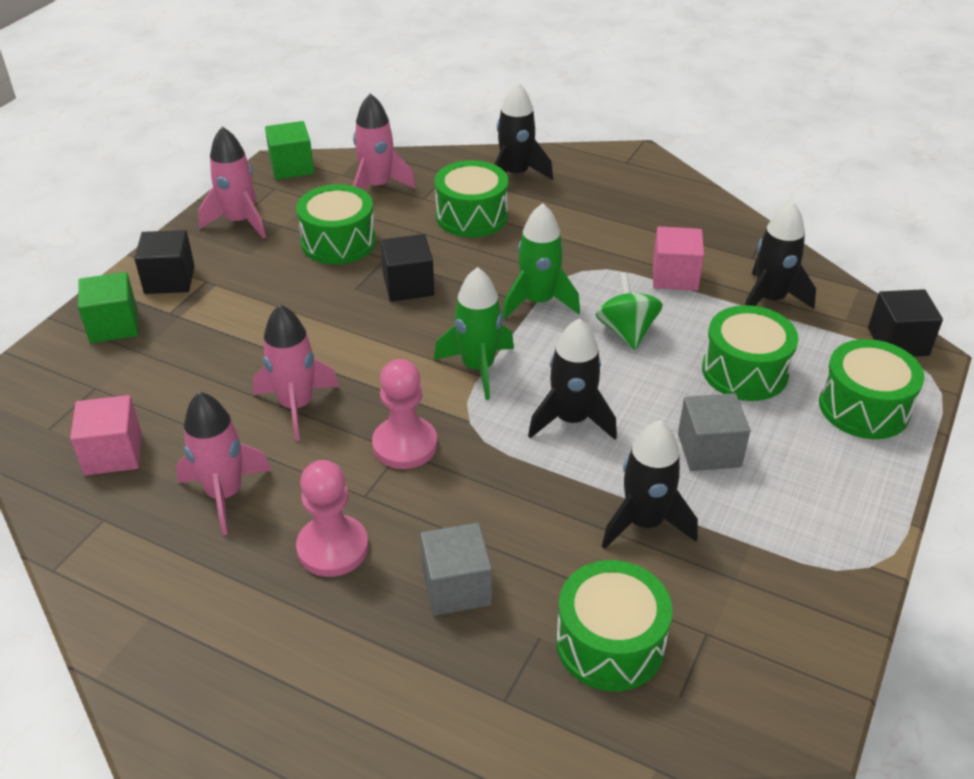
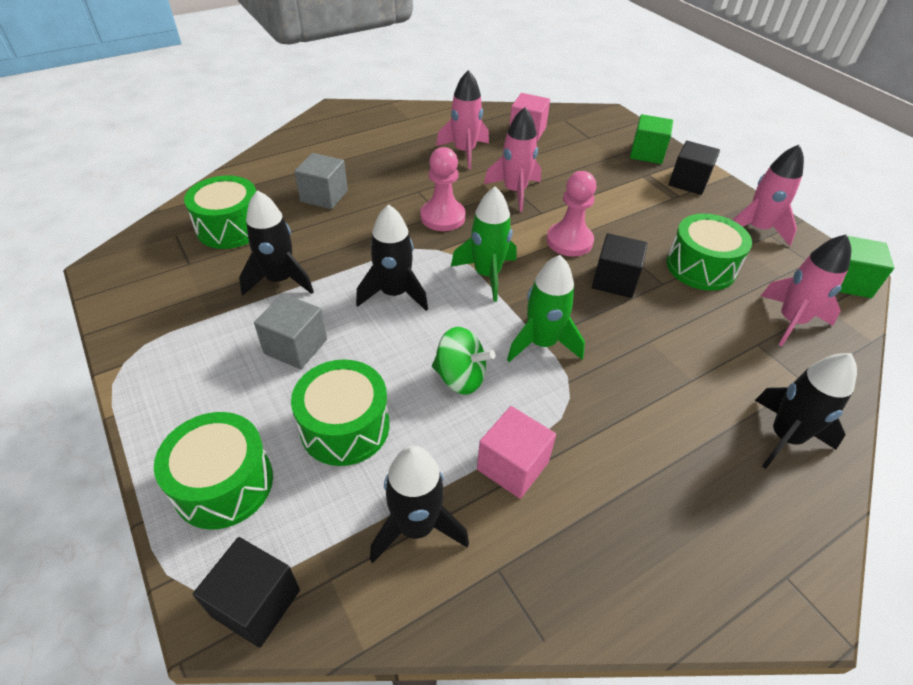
camera: 120 degrees right, 5 degrees up
pink pawn [296,460,368,577] -> pink pawn moved to [547,171,597,257]
green drum [435,160,508,237] -> none

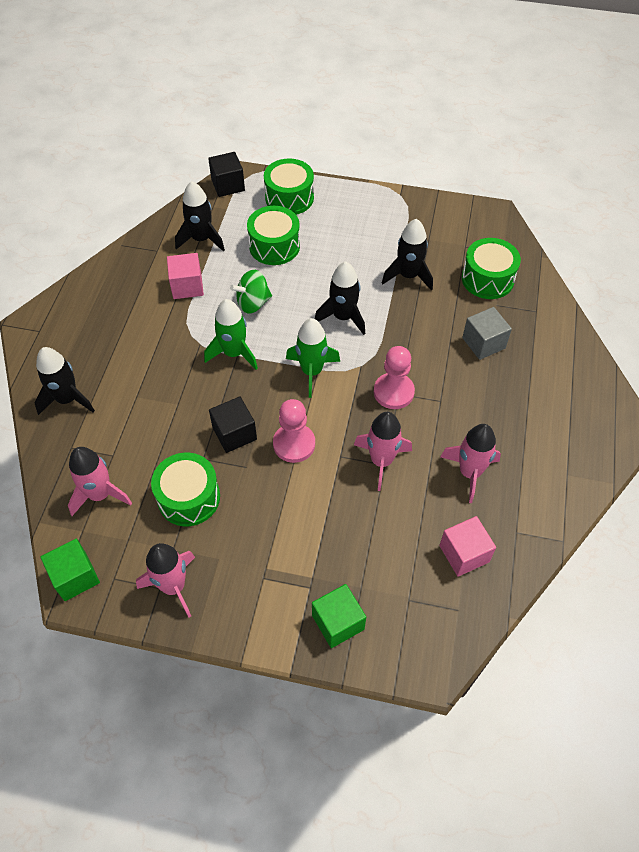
camera: 135 degrees right, 10 degrees up
grey cube [254,293,327,369] -> none
black cube [669,141,720,195] -> none

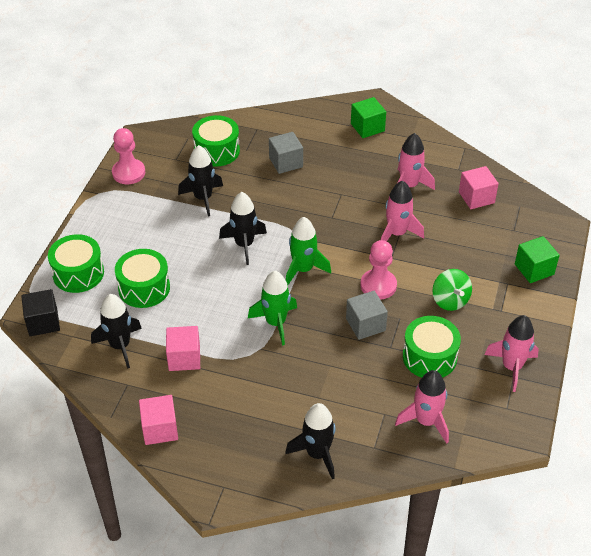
camera: 85 degrees left, 10 degrees down
green cube [41,538,100,601] -> green cube moved to [351,97,386,138]
black cube [209,397,257,453] -> grey cube [346,291,388,340]
green spinning top [230,270,272,313] -> green spinning top moved to [433,269,472,311]
pink pawn [374,346,415,409] -> pink pawn moved to [112,128,145,184]
none -> pink cube [139,395,178,445]

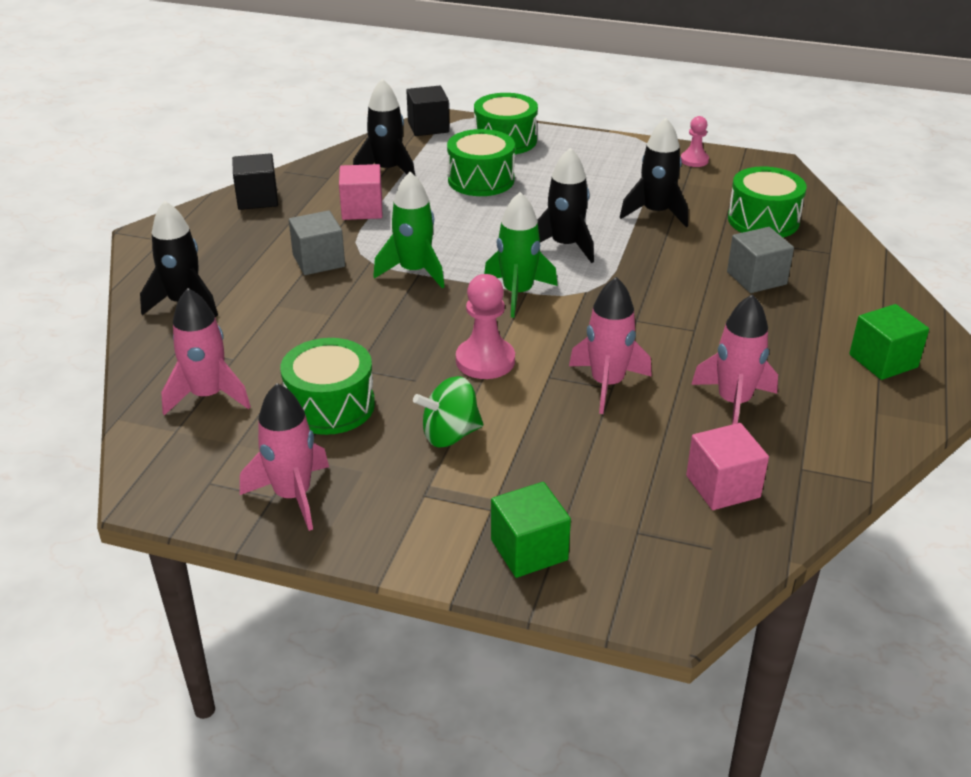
camera: 90 degrees right, 10 degrees down
pink pawn [112,128,145,184] -> pink pawn [681,116,709,167], size x0.61
pink cube [139,395,178,445] -> black cube [232,153,278,210]
grey cube [346,291,388,340] -> grey cube moved to [289,210,345,275]

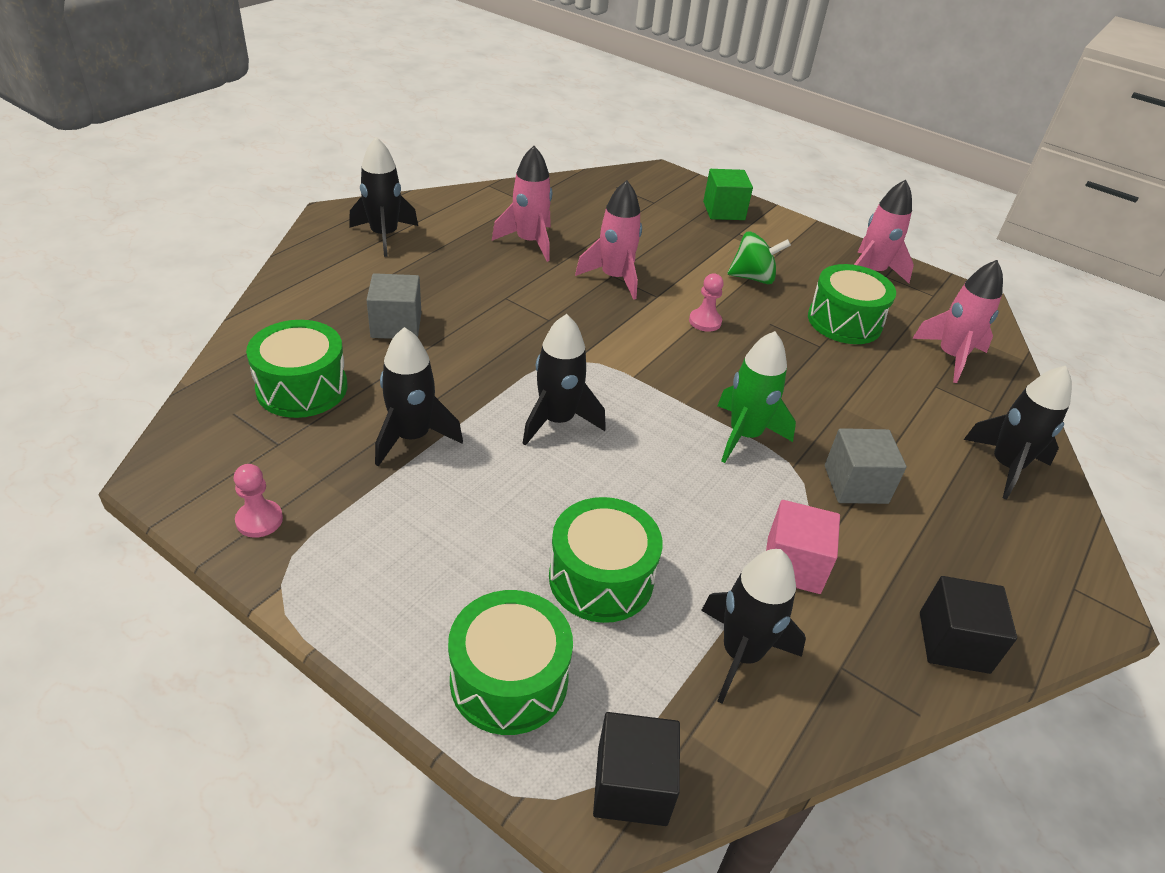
camera: 165 degrees left, 5 degrees up
pink pawn [456,274,515,379] -> pink pawn [689,274,724,332], size x0.61
green rocket [484,192,558,318] -> none
pink cube [686,423,769,510] -> none
green cube [849,304,929,380] -> black rocket [349,137,418,257]

